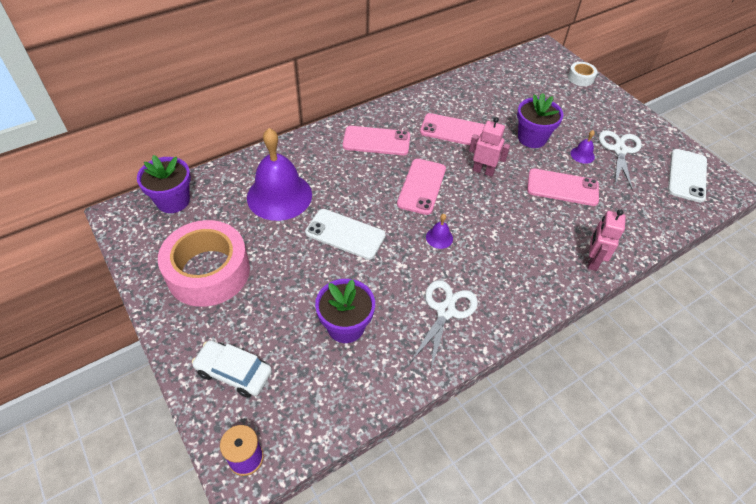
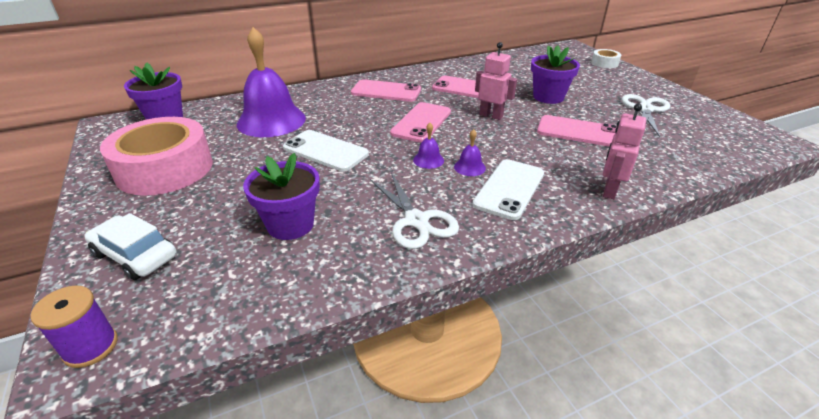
camera: 10 degrees right, 15 degrees down
white scissors [410,280,478,373] -> white scissors turned 120 degrees clockwise [370,173,459,249]
purple bell [571,130,595,164] -> purple bell moved to [454,129,486,176]
white phone [668,149,707,203] -> white phone moved to [472,159,544,220]

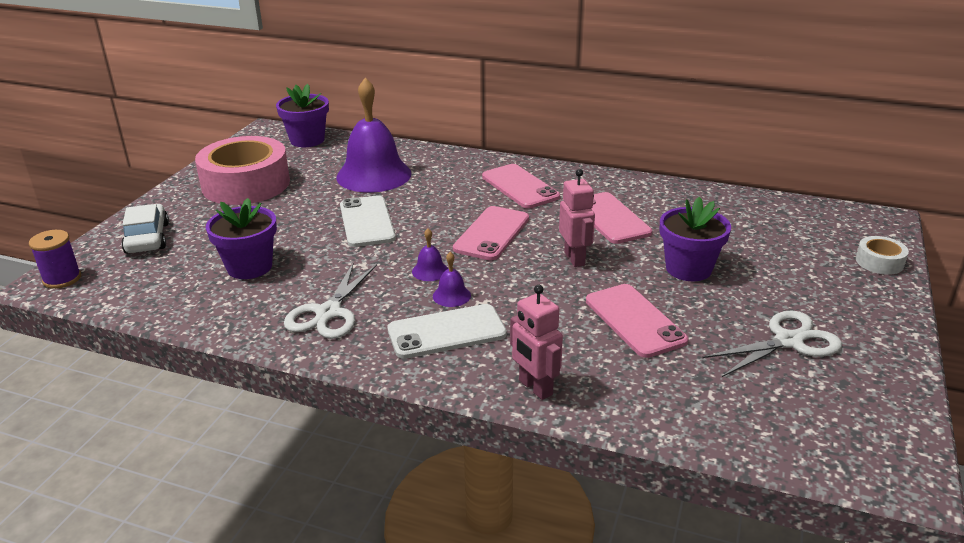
camera: 45 degrees right, 5 degrees down
pink phone [390,102,451,143] -> pink phone turned 45 degrees counterclockwise [453,206,529,260]
pink robot [603,104,646,199] -> pink robot turned 105 degrees counterclockwise [510,285,563,400]

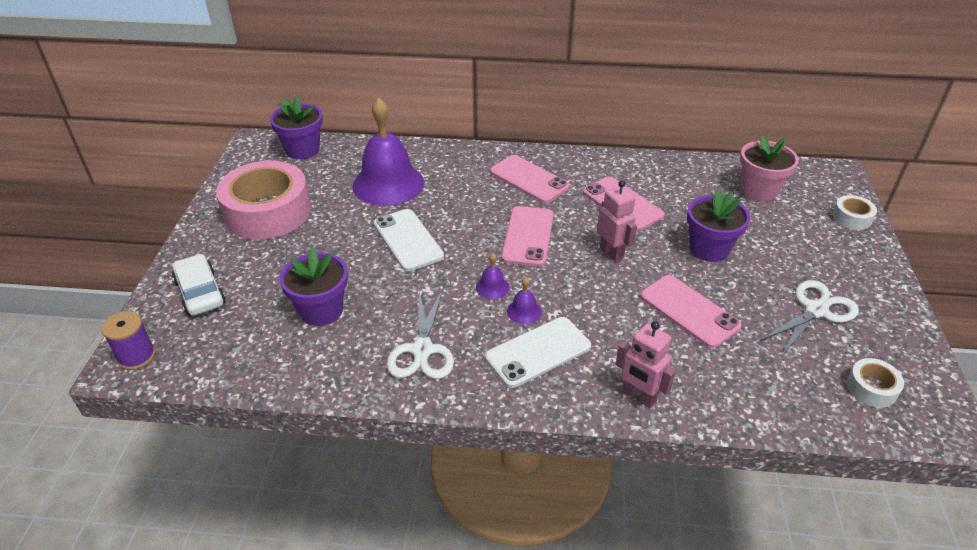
camera: 15 degrees left, 10 degrees up
none -> pink flower pot [740,135,799,201]
none -> white tape [847,358,904,408]

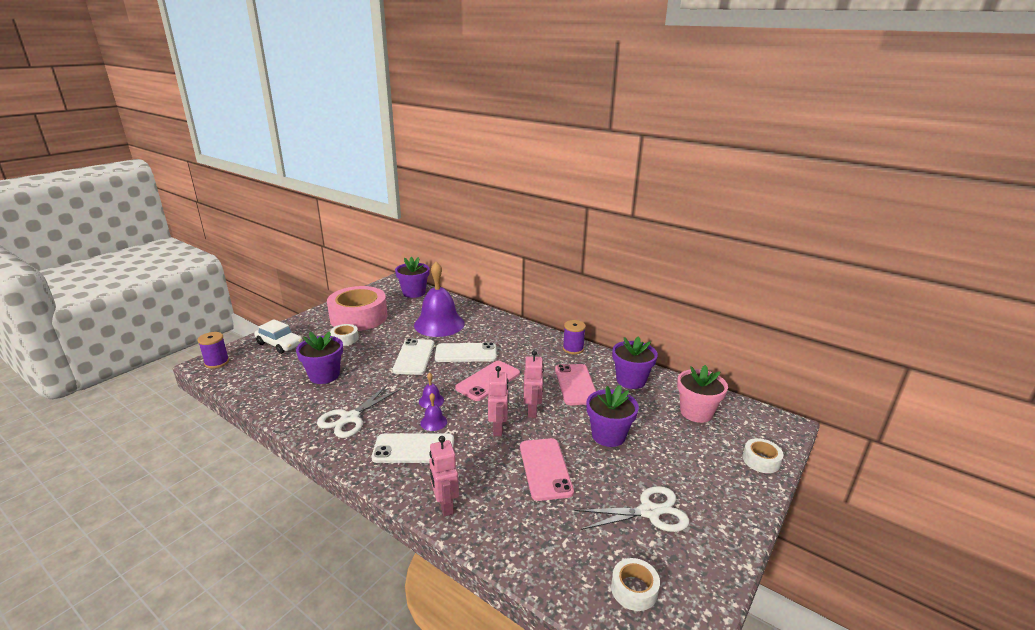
camera: 30 degrees right, 15 degrees down
white car [172,254,226,316] -> white car turned 120 degrees clockwise [254,319,303,354]
pink phone [490,155,570,203] -> none
none -> white tape [330,324,359,346]
none -> white phone [435,342,497,362]
none -> pink robot [488,366,509,436]
none -> purple spool [563,320,586,354]
none -> purple flower pot [612,336,658,389]

